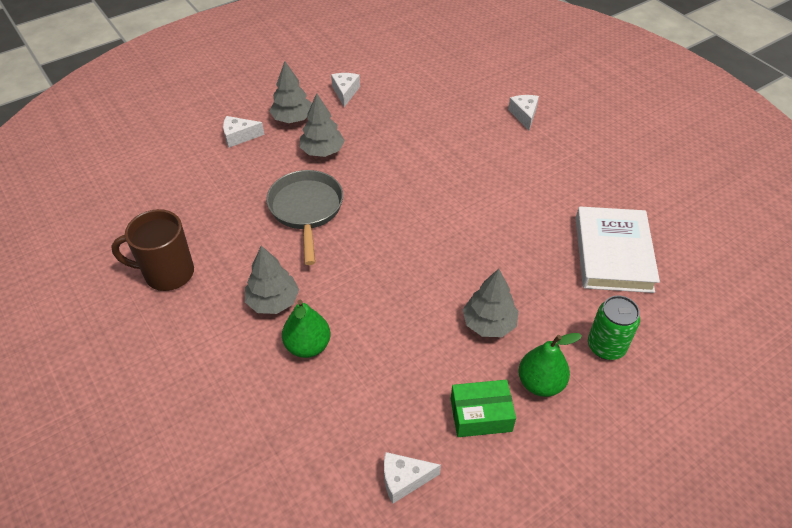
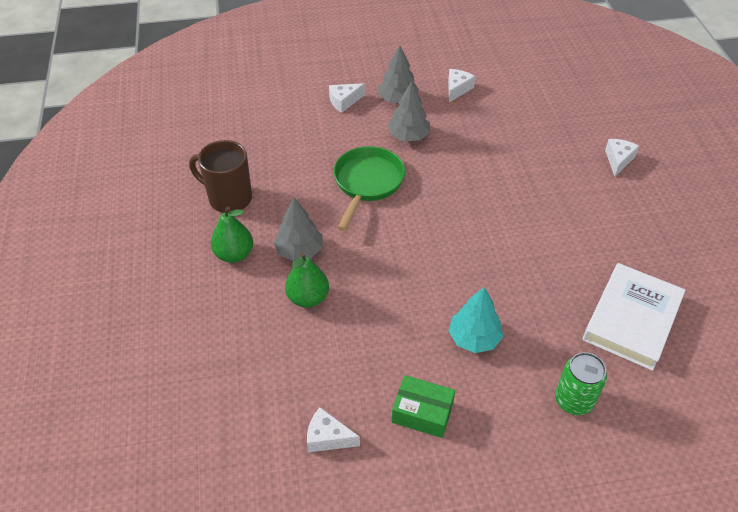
camera: 25 degrees right, 0 degrees up
white cheese [223,116,265,148] -> white cheese turned 45 degrees counterclockwise [329,83,365,113]
grey pan [266,170,343,265] -> green pan [334,146,405,231]
grey tree [463,269,519,337] -> turquoise tree [448,287,503,353]
green pear [519,333,582,397] -> green pear moved to [211,206,253,263]

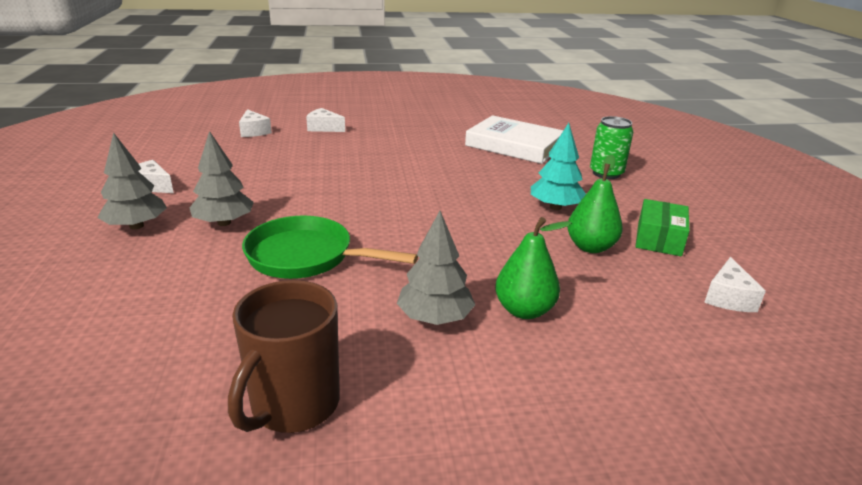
camera: 90 degrees left, 20 degrees down
green pear [211,206,253,263] -> green pear moved to [567,154,623,253]
white cheese [329,83,365,113] -> white cheese moved to [239,109,272,137]

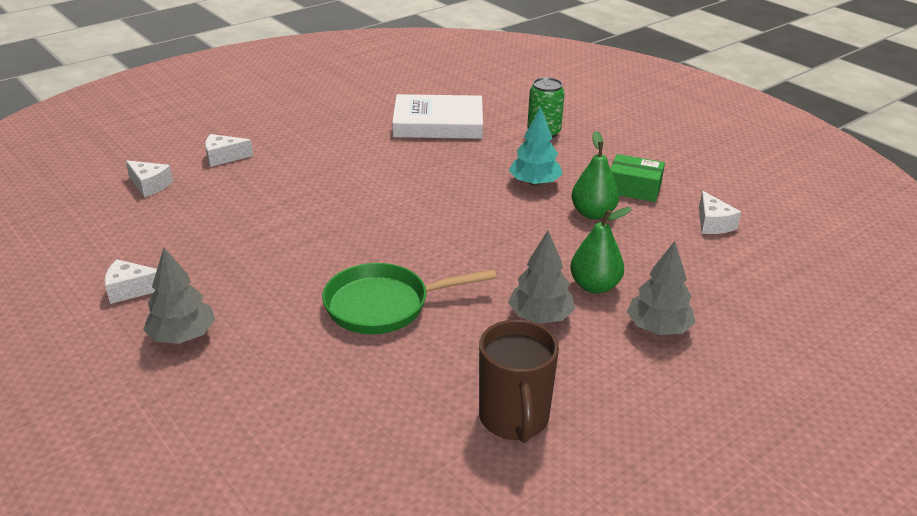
camera: 30 degrees left, 5 degrees up
grey tree [190,131,254,226] -> grey tree moved to [627,241,696,335]
green box [635,199,690,256] -> green box turned 60 degrees counterclockwise [610,154,665,202]

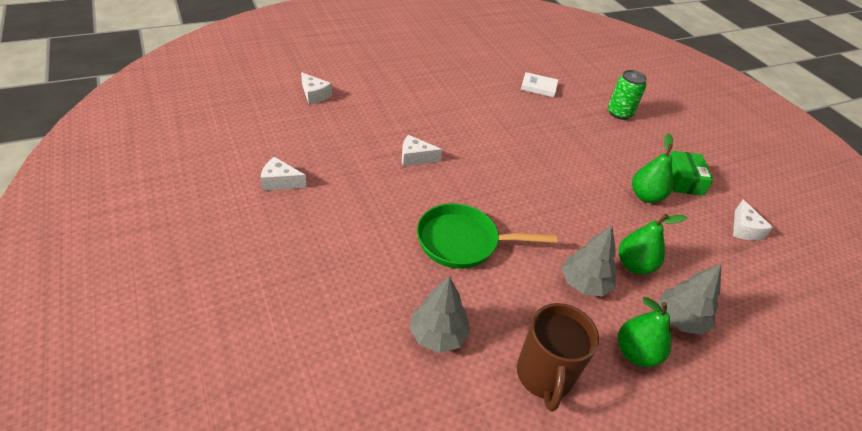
camera: 10 degrees right, 10 degrees up
grey tree [143,248,215,344] -> grey tree moved to [409,276,470,353]
white cheese [205,134,253,167] -> white cheese moved to [402,135,442,166]
white book [392,94,483,139] -> white book [521,72,558,97], size x0.50
turquoise tree [509,106,563,187] -> none
green box [610,154,665,202] -> green box turned 60 degrees clockwise [670,151,714,196]
none -> green pear [618,297,671,367]

